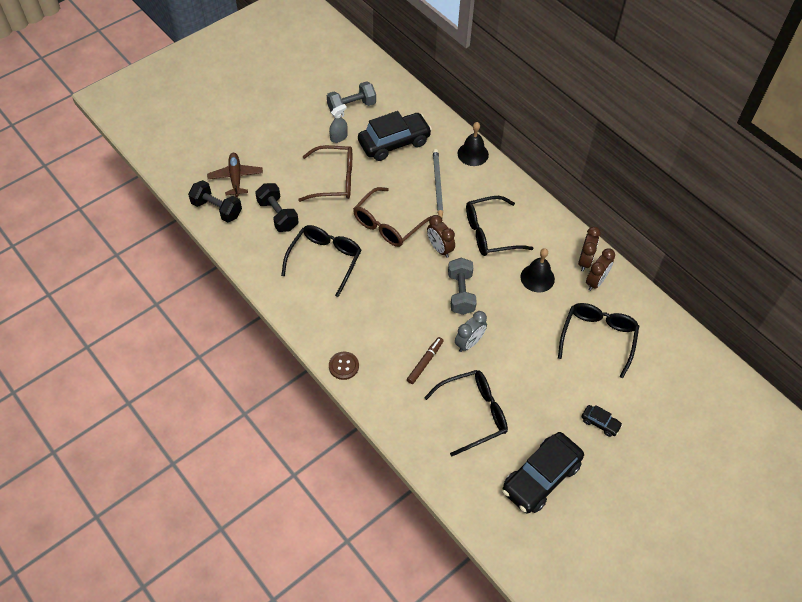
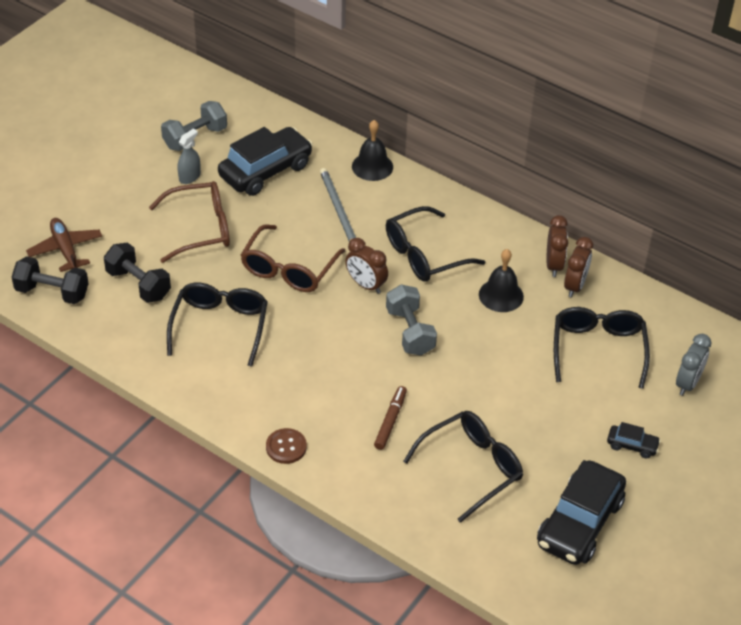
camera: 15 degrees left, 10 degrees down
grey clock [455,311,487,352] -> grey clock moved to [676,334,711,396]

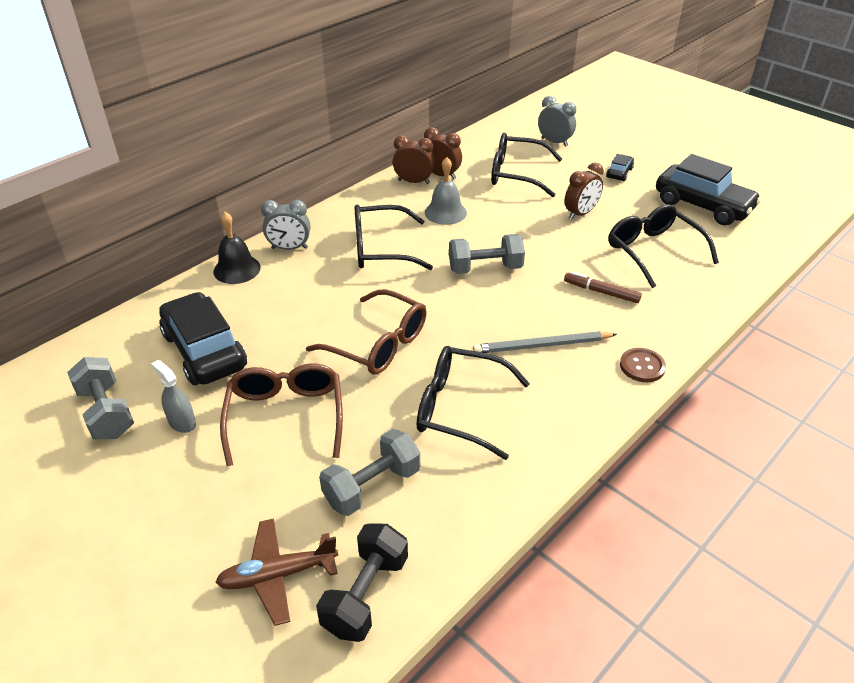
camera: 80 degrees left, 5 degrees down
black dumbbell [104,243,171,303] -> grey dumbbell [319,429,420,516]
grey pencil [320,168,356,242] -> grey pencil moved to [473,331,617,353]
brown clock [345,238,388,294] -> brown clock moved to [564,163,604,220]
black glasses [386,206,485,282] -> black glasses turned 105 degrees clockwise [354,205,433,270]
black bell [479,249,524,312] -> grey bell [425,157,467,225]
none -> grey clock [261,200,310,250]

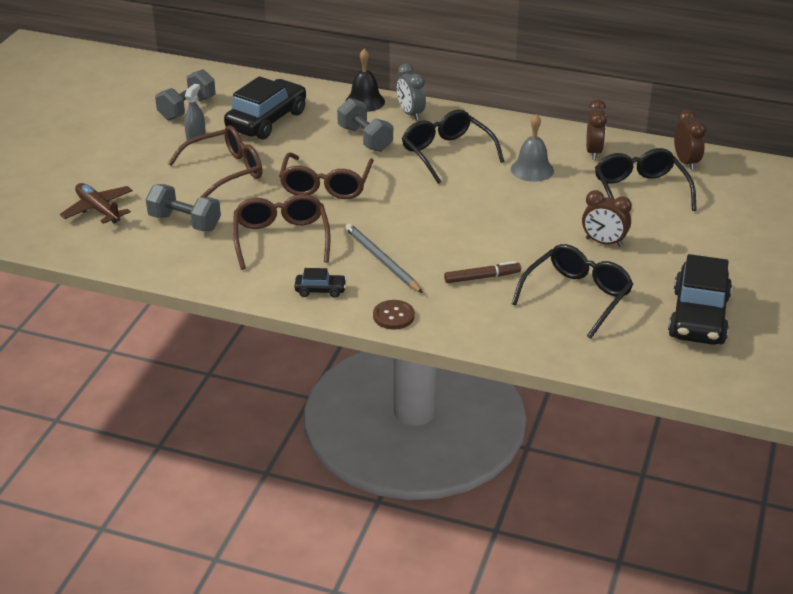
camera: 65 degrees right, 5 degrees down
black dumbbell [316,523,408,642] -> none
brown clock [393,135,435,184] -> brown clock moved to [674,109,706,170]
black glasses [417,346,530,460] -> brown glasses [233,194,331,270]
grey dumbbell [449,234,525,274] -> grey dumbbell moved to [337,98,393,152]
grey clock [538,96,576,147] -> none
brown marker [564,271,642,303] -> brown marker turned 75 degrees clockwise [444,261,521,283]
black car [606,154,634,181] -> black car moved to [294,268,347,298]

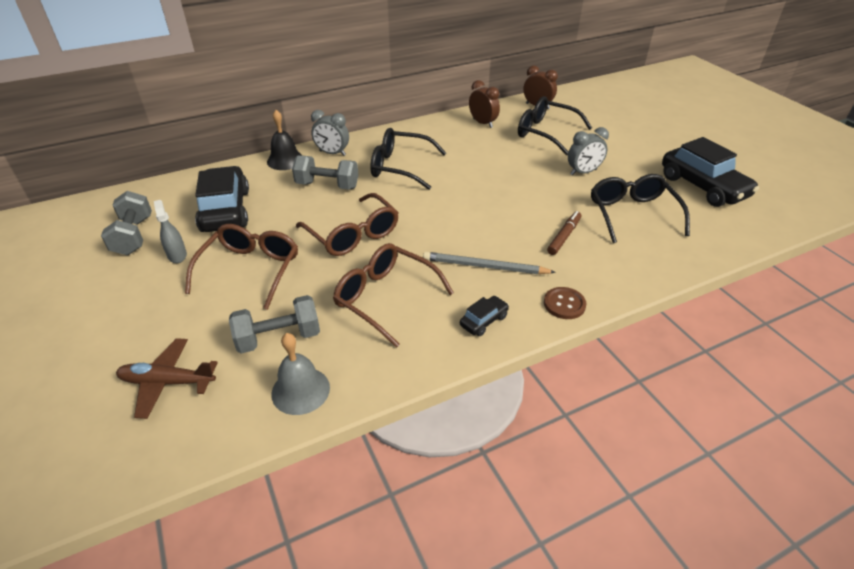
camera: 45 degrees left, 5 degrees up
grey bell [511,114,554,182] -> grey bell moved to [271,333,330,415]
brown clock [582,190,632,247] -> grey clock [568,127,609,175]

